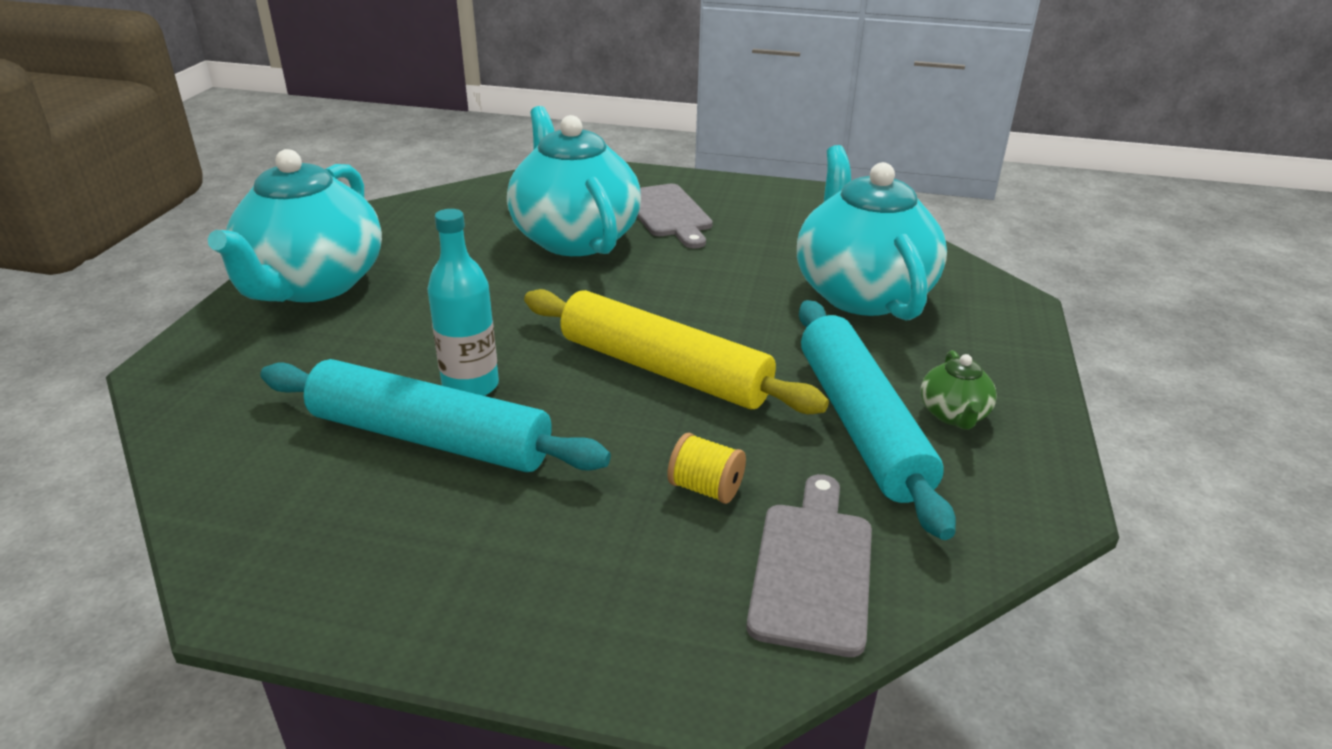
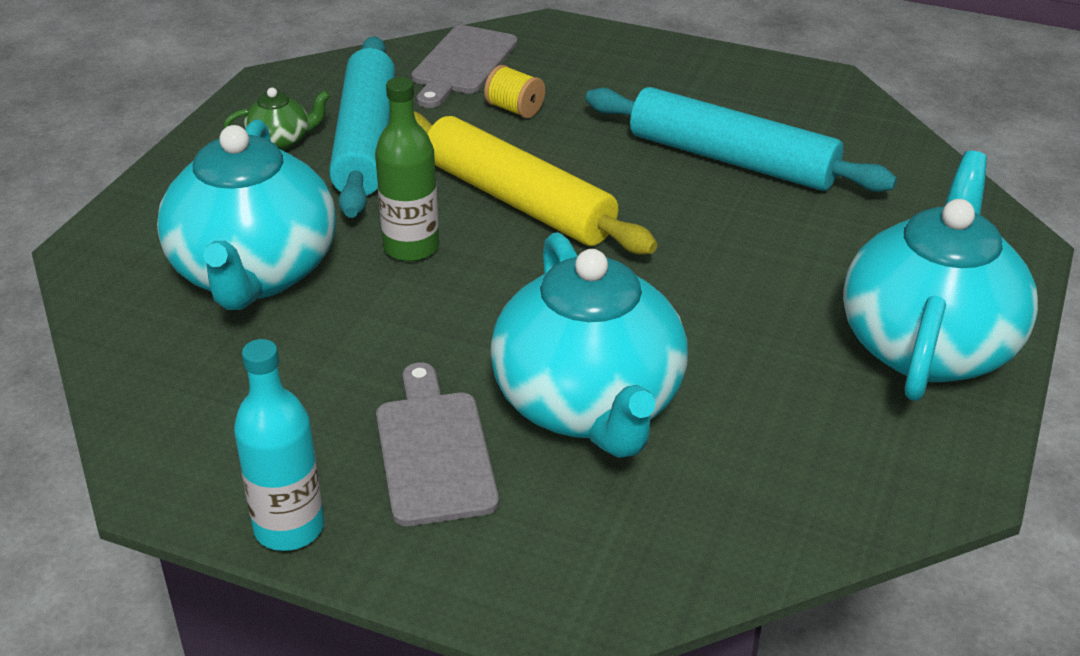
camera: 170 degrees left, 5 degrees up
turquoise bottle [427,209,499,396] -> turquoise bottle moved to [234,339,324,551]
green teapot [921,350,997,430] -> green teapot turned 60 degrees clockwise [223,88,330,151]
none -> green bottle [375,77,439,262]

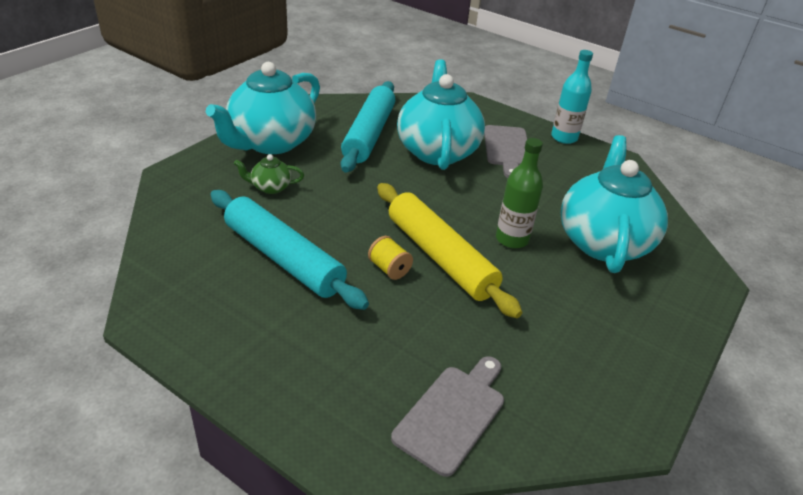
camera: 170 degrees left, 0 degrees up
green teapot [223,88,330,151] -> green teapot moved to [234,154,304,194]
turquoise rolling pin [329,36,395,218] -> turquoise rolling pin moved to [341,81,395,173]
yellow spool [484,65,545,118] -> yellow spool moved to [368,236,413,280]

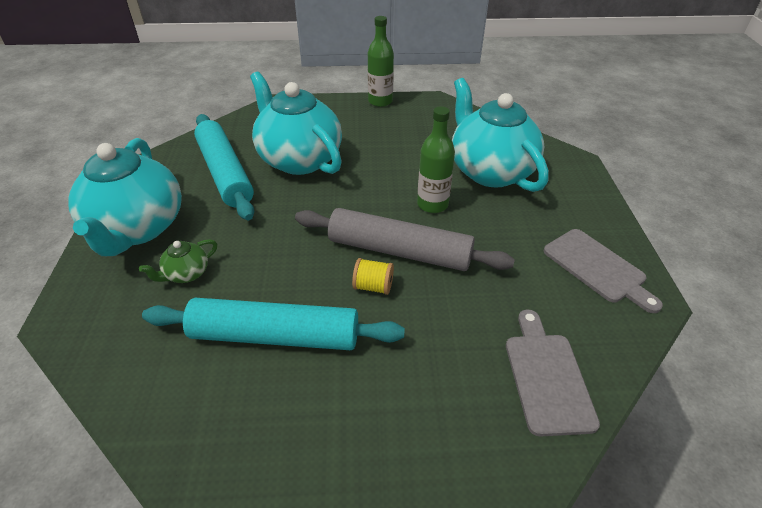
camera: 35 degrees left, 5 degrees up
yellow rolling pin [377,183,522,318] -> grey rolling pin [295,208,515,271]
grey cutting board [484,125,527,178] -> grey cutting board moved to [544,229,663,313]
turquoise bottle [551,50,593,144] -> green bottle [368,16,394,107]

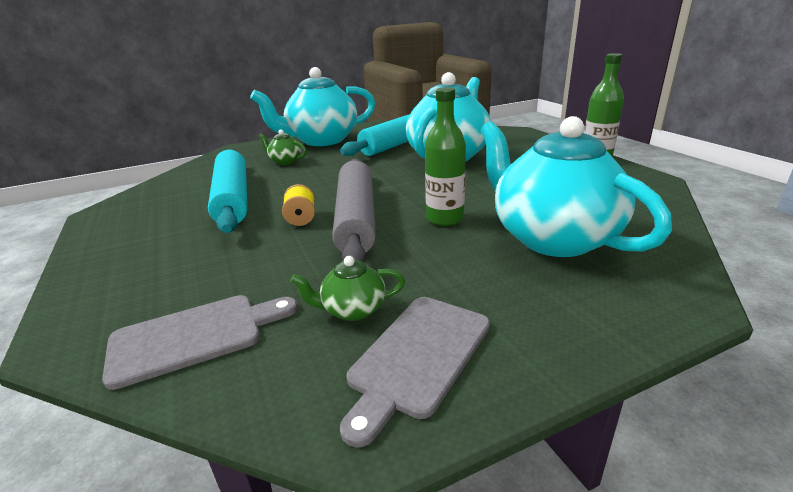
camera: 70 degrees right, 15 degrees down
turquoise teapot [452,78,549,192] -> turquoise teapot turned 75 degrees counterclockwise [480,116,672,257]
none -> green teapot [290,256,405,321]

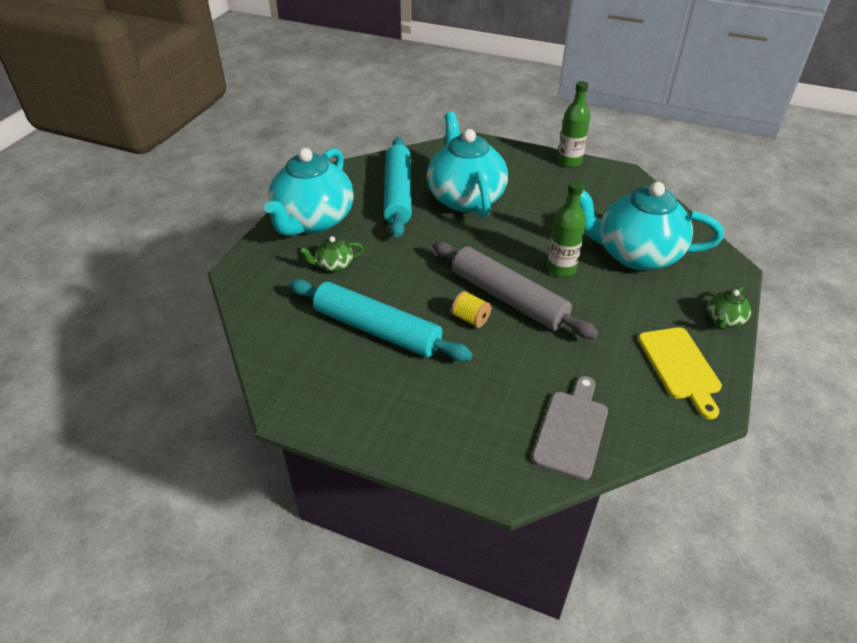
camera: 45 degrees left, 15 degrees up
green teapot [290,256,405,321] -> green teapot moved to [708,286,751,328]
grey cutting board [340,297,490,447] -> yellow cutting board [638,327,722,419]

